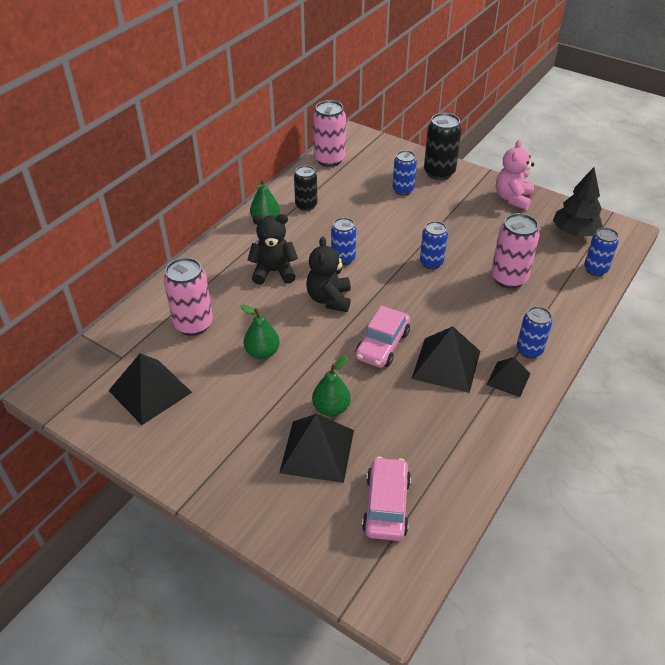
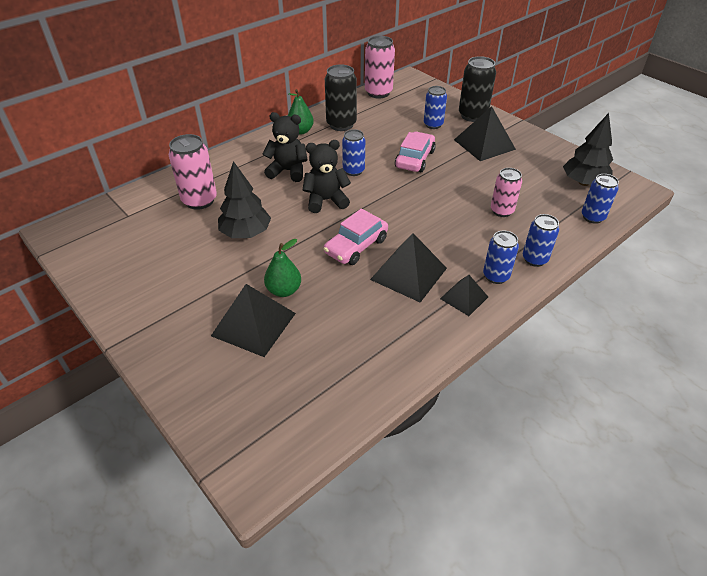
camera: 15 degrees right, 0 degrees up
black pyramid [108,353,192,425] -> black pyramid moved to [454,106,516,161]
green pear [241,305,280,359] -> black tree [218,161,271,238]
black can [294,165,317,211] -> black can [325,64,357,131], size x1.51
black teddy bear [306,237,351,312] -> black teddy bear turned 60 degrees clockwise [302,140,351,213]
pink car [362,456,411,541] -> pink car moved to [395,132,436,172]
blue can [420,221,448,269] -> blue can moved to [523,214,559,267]
pink can [491,213,540,289] -> pink can [491,168,522,217], size x0.66
pink teddy bear [496,140,534,210] -> none

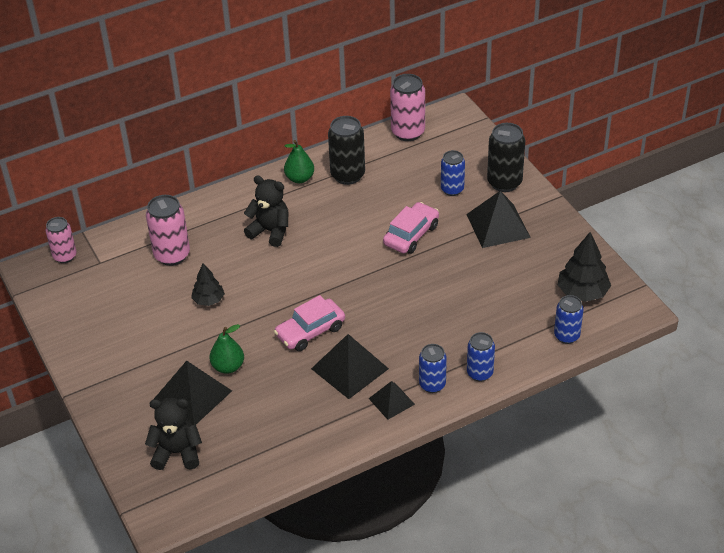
camera: 15 degrees right, 0 degrees up
black tree [218,161,271,238] -> black tree [191,263,225,306], size x0.63
black teddy bear [302,140,351,213] -> black teddy bear moved to [145,398,202,470]
blue can [342,129,365,176] -> none
pink can [491,168,522,217] -> pink can moved to [45,217,76,263]

